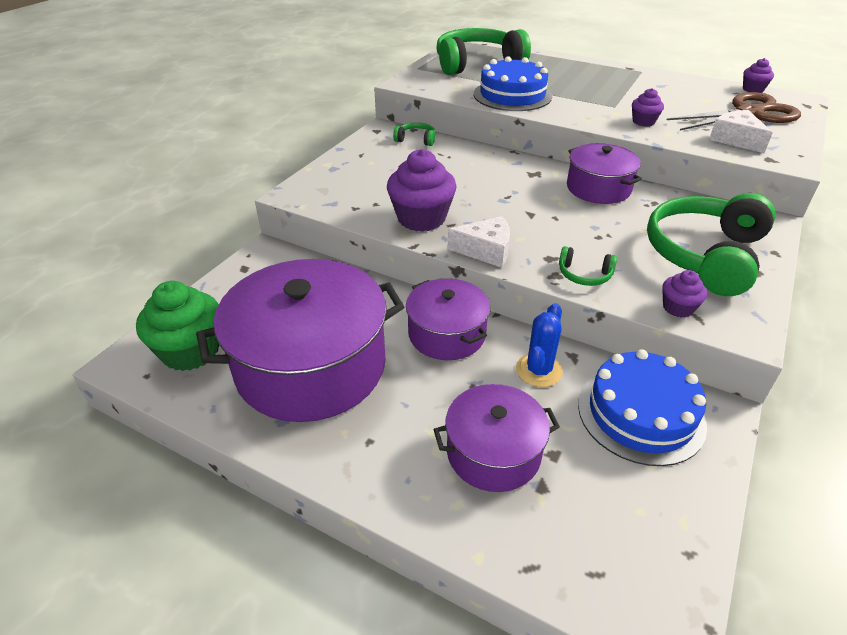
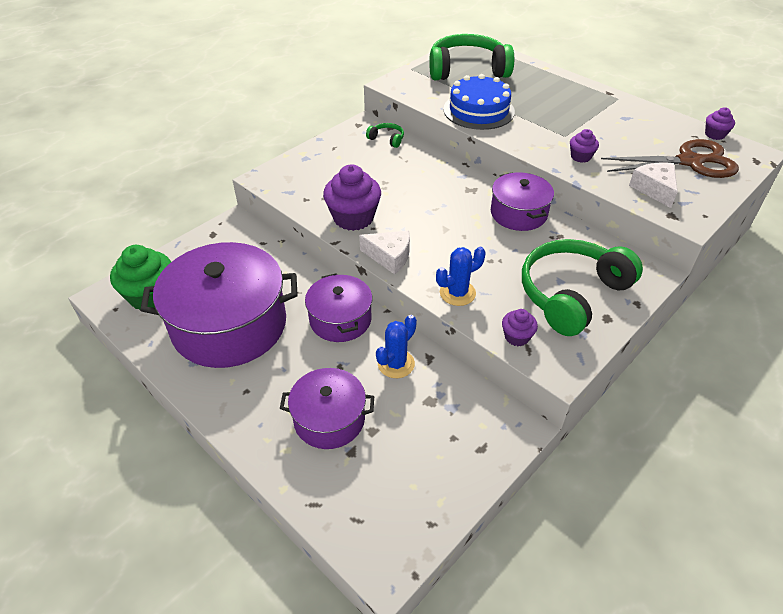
camera: 15 degrees right, 5 degrees up
green headphones [559,246,617,286] -> blue cactus [436,247,486,306]
blue cake [578,349,707,466] -> none

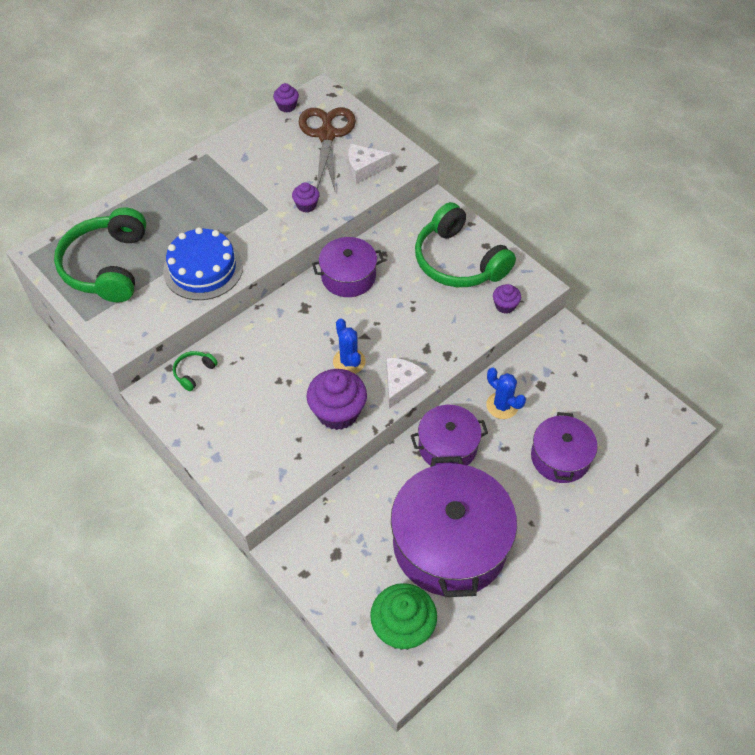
camera: 85 degrees left, 10 degrees up
blue cactus [436,247,486,306] -> blue cactus moved to [333,318,365,374]

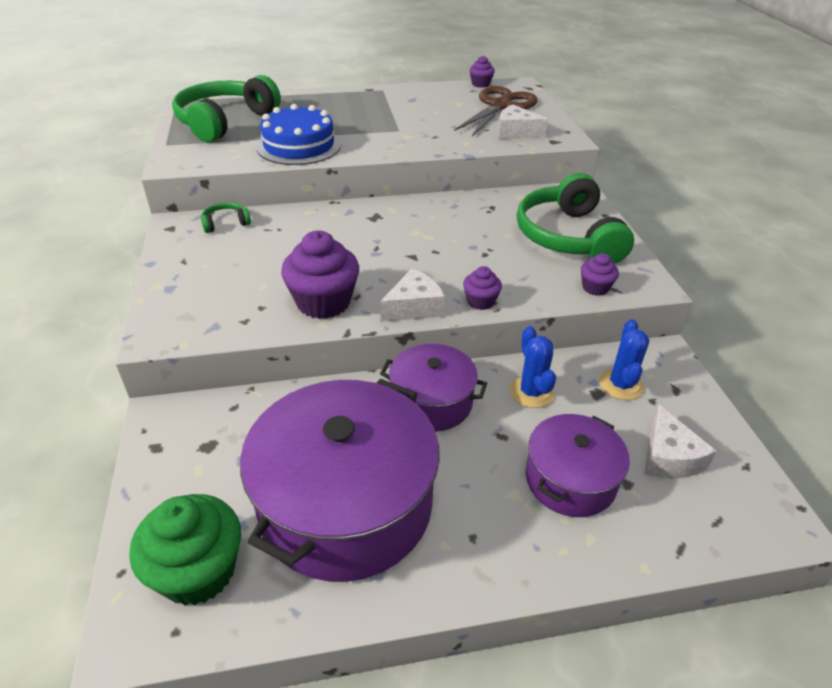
camera: 30 degrees right, 15 degrees down
purple cupcake [292,182,320,213] -> purple cupcake moved to [463,266,502,310]
purple pot [312,237,384,297] -> none
blue cactus [333,318,365,374] -> blue cactus moved to [599,319,649,400]
none -> white cheese [644,405,717,478]

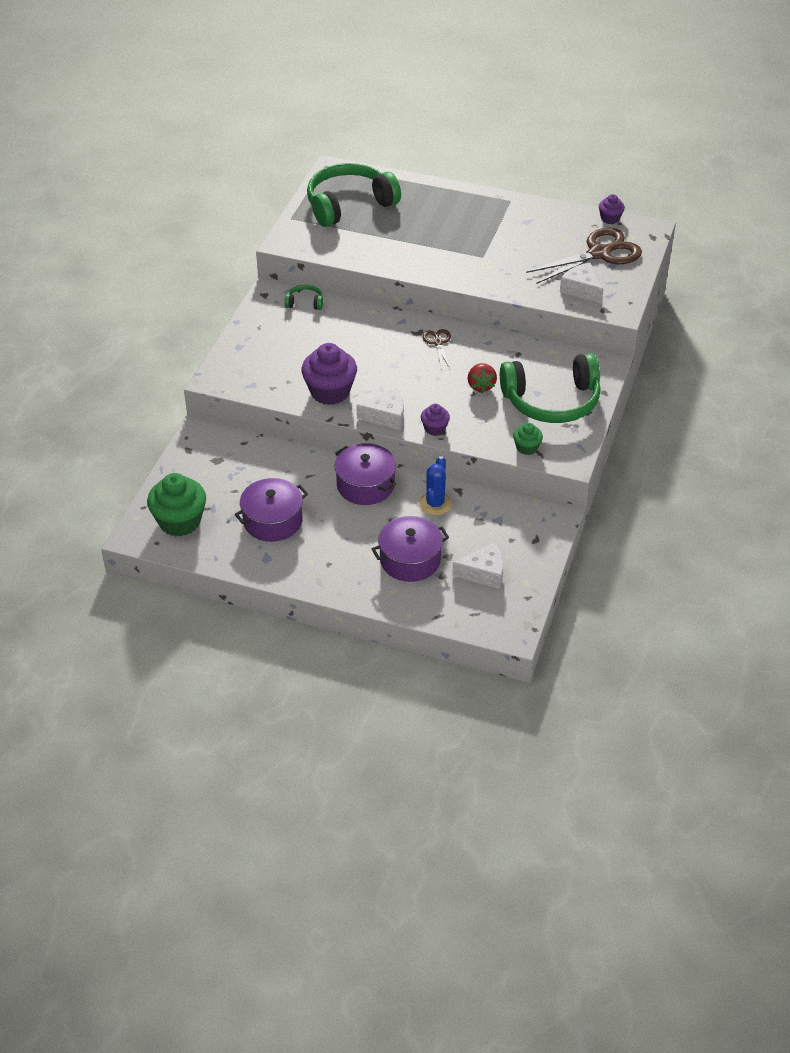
camera: 30 degrees right, 5 degrees up
purple pot [240,379,440,582] -> purple pot [235,478,308,542], size x0.55
blue cake [256,104,341,165] -> none
green headphones [517,173,634,264] -> green headphones turned 120 degrees counterclockwise [500,353,601,423]
purple cupcake [581,253,619,296] -> green cupcake [513,423,543,455]
blue cactus [599,319,649,400] -> none
white cheese [644,405,717,478] -> white cheese turned 120 degrees counterclockwise [452,542,503,589]
none -> brown scissors [422,329,451,368]
none -> red strawberry [468,363,497,393]

